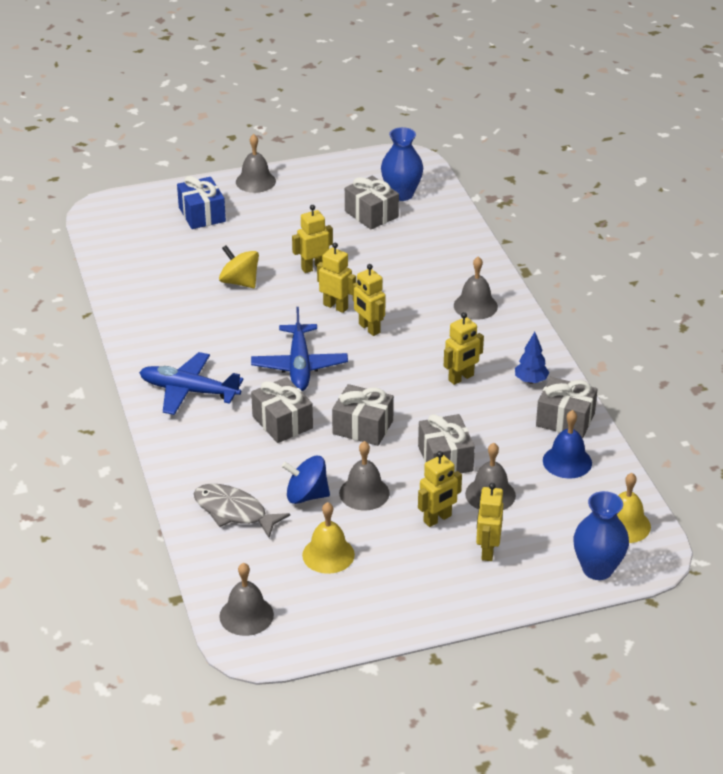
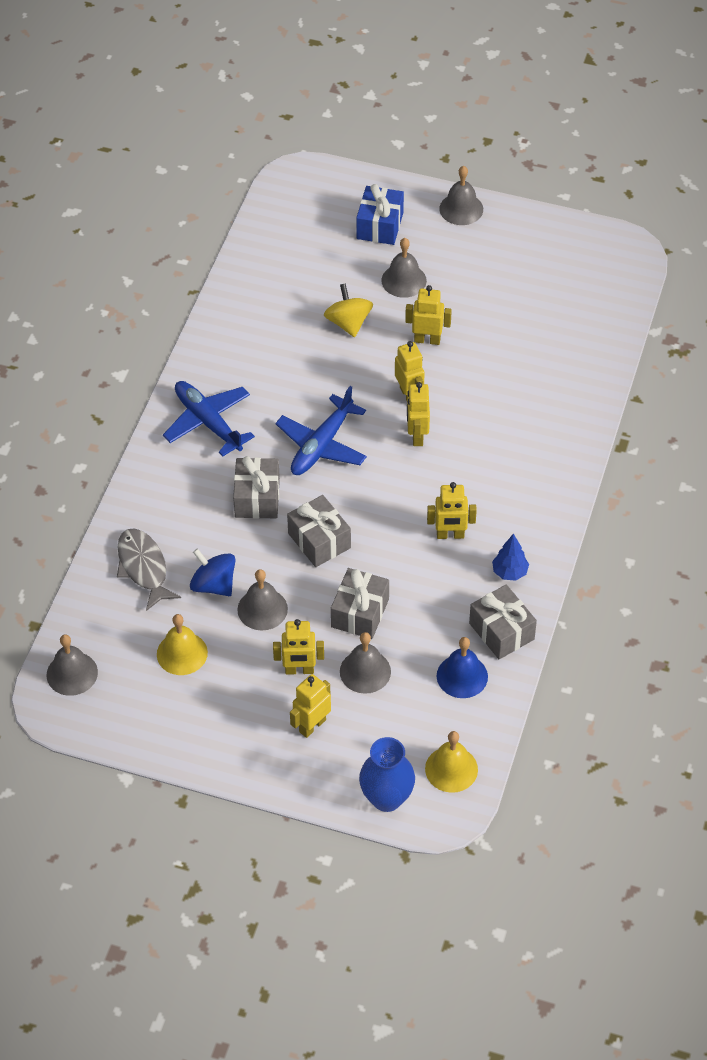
camera: 35 degrees right, 15 degrees up
grey gift [345,176,399,230] -> none
blue vase [381,127,423,201] -> none
grey bell [454,256,498,320] -> grey bell moved to [382,238,427,298]

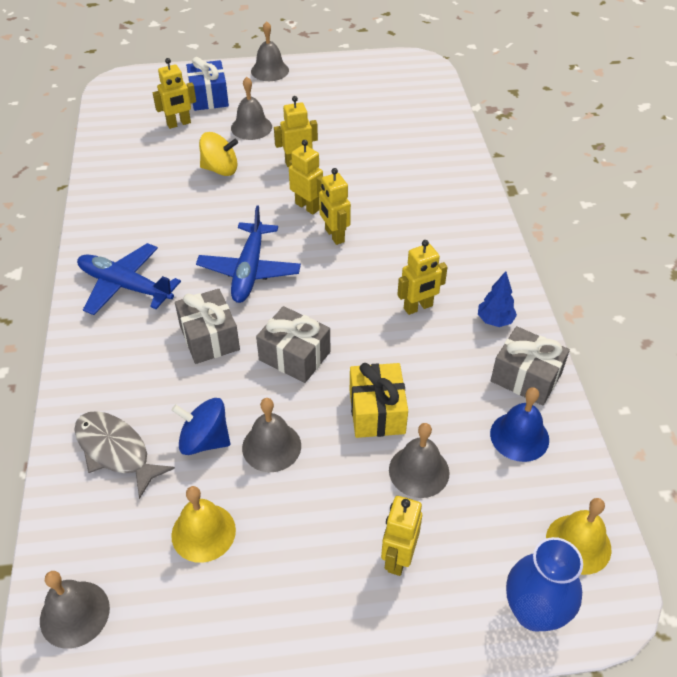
camera: 25 degrees left, 5 degrees down
yellow robot [273,619,324,675] -> yellow robot moved to [153,58,196,129]
yellow spinning top [324,283,373,337] -> yellow spinning top turned 135 degrees clockwise [199,132,238,176]
grey gift [331,568,389,639] -> yellow gift [350,363,408,438]

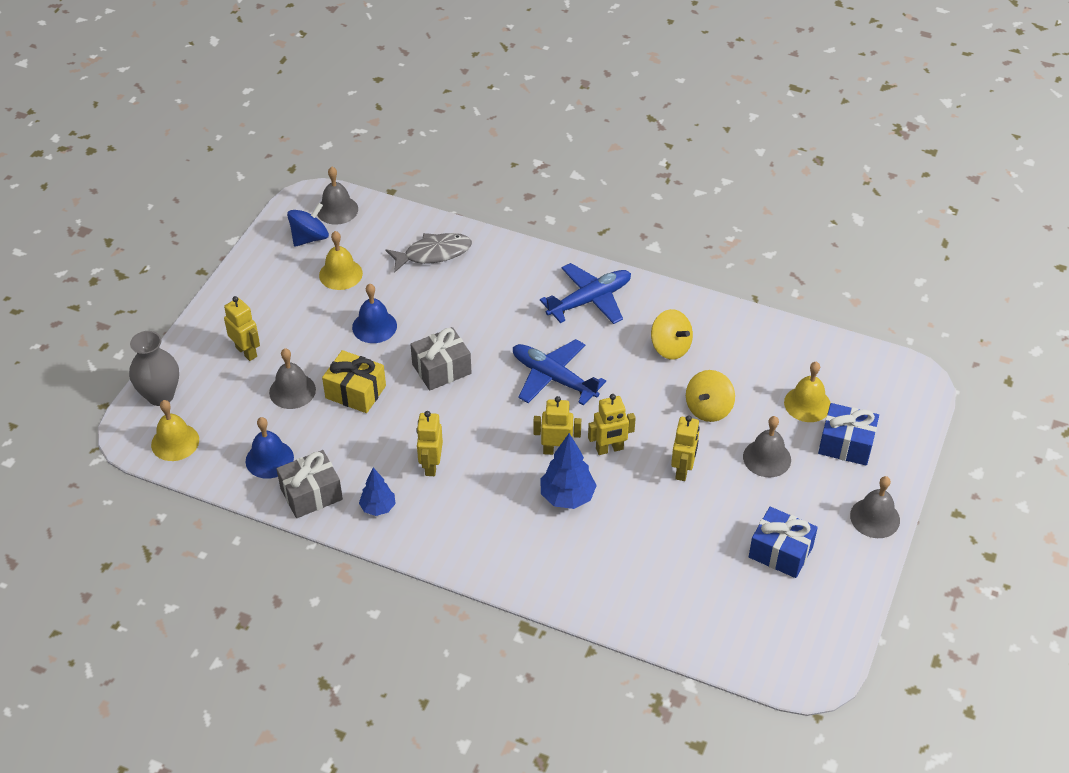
camera: 120 degrees right, 0 degrees up
yellow robot [153,58,196,129] -> yellow bell [784,362,831,422]
blue spinning top [172,398,230,455] -> blue spinning top moved to [287,203,329,247]
grey gift [175,289,240,364] -> none
grey bell [242,398,301,472] -> blue bell [352,284,397,343]
blue vase [506,537,583,632] -> grey vase [129,331,179,406]
none -> blue tree [540,433,597,509]
none -> yellow spinning top [651,309,693,360]
none -> blue gift [749,507,818,578]

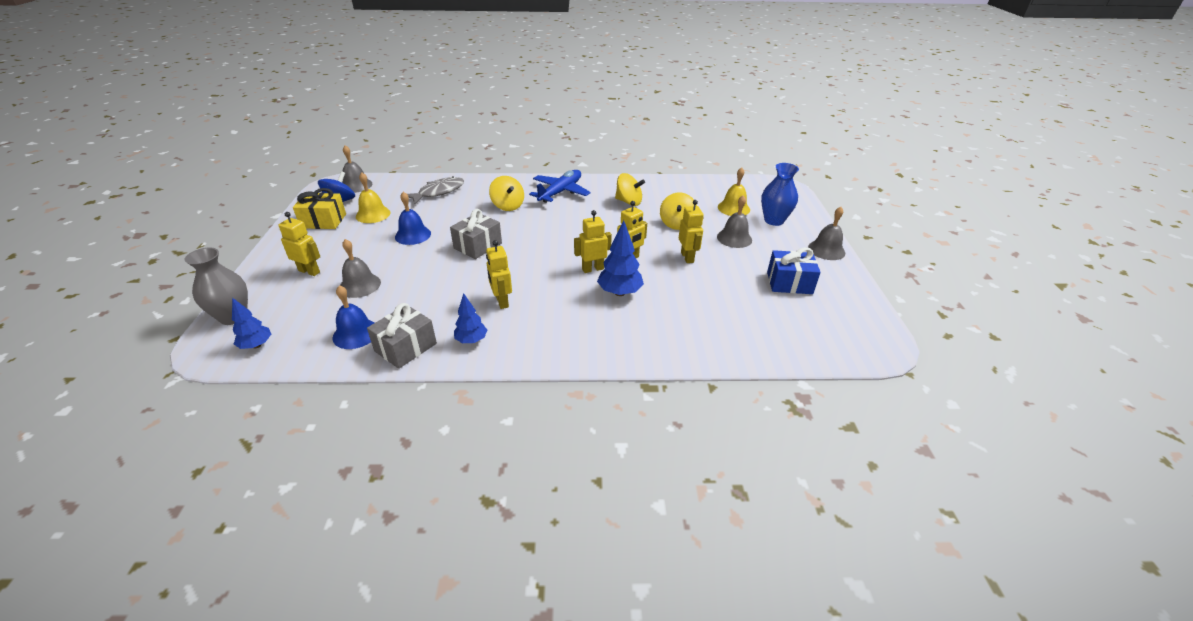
camera: 25 degrees left, 10 degrees down
yellow bell [151,400,199,461] -> blue tree [232,297,271,349]
yellow gift [322,350,386,413] -> yellow gift moved to [293,188,346,229]
blue plane [513,339,606,406] -> none
blue gift [818,403,879,466] -> blue vase [761,163,799,226]
none -> yellow spinning top [489,176,524,211]

